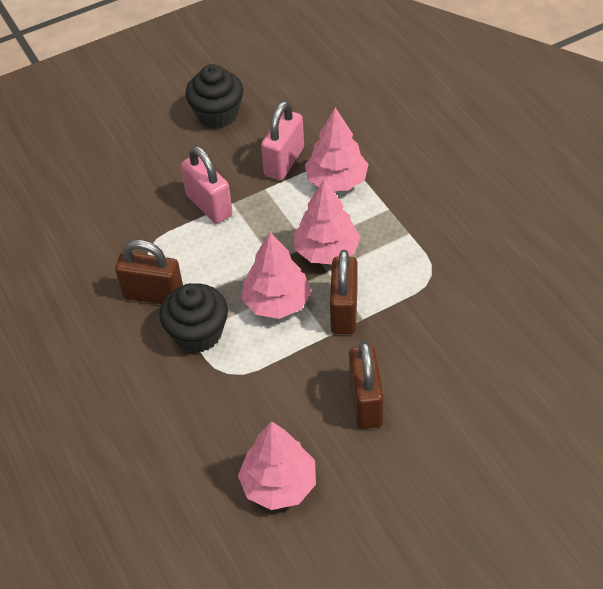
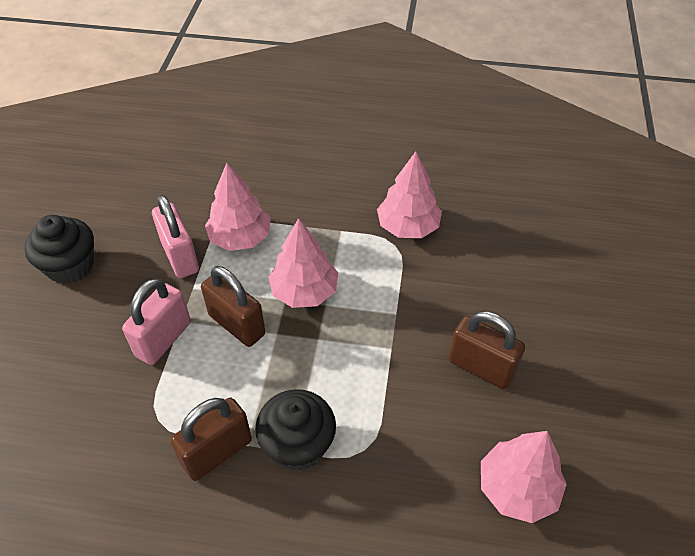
camera: 55 degrees left, 0 degrees up
pink padlock [181,146,233,224] -> pink padlock turned 60 degrees counterclockwise [122,278,191,365]
pink tree [242,232,311,319] -> pink tree moved to [377,152,442,238]
brown padlock [330,250,358,334] -> brown padlock moved to [201,266,265,347]

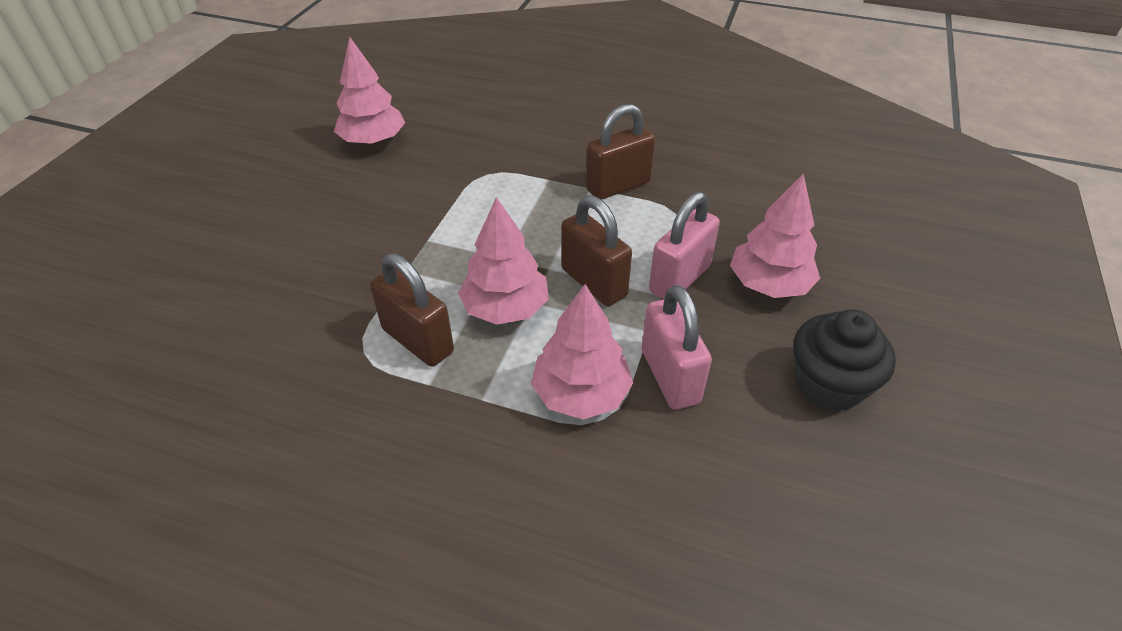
camera: 170 degrees left, 5 degrees down
black cupcake [255,389,336,470] -> none
pink tree [377,152,442,238] -> pink tree moved to [730,173,820,298]
brown padlock [449,311,525,389] -> brown padlock moved to [370,253,454,367]

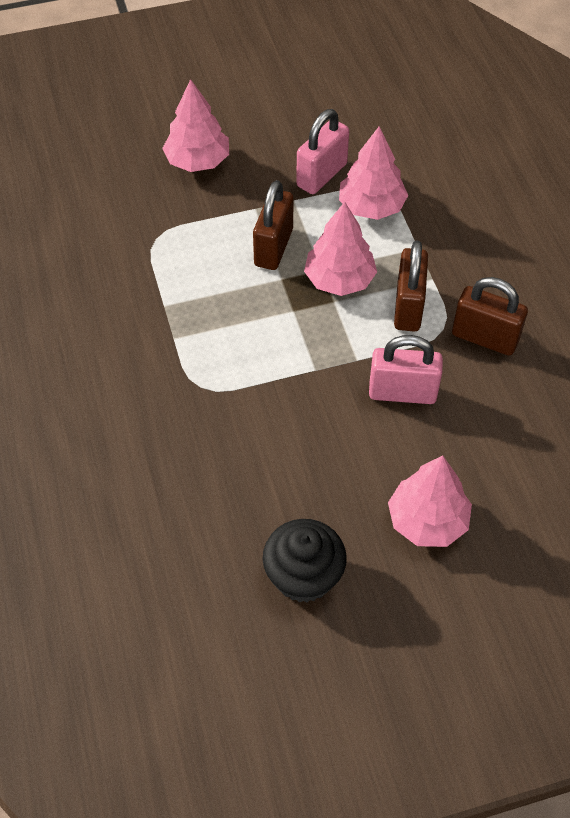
camera: 125 degrees left, 10 degrees up
pink tree [334,37,405,145] -> pink tree moved to [388,456,472,547]
brown padlock [586,104,655,199] -> brown padlock moved to [452,277,528,356]
pink padlock [649,192,720,299] -> pink padlock moved to [369,335,443,404]
black cupcake [793,309,896,412] -> black cupcake moved to [262,519,347,603]

